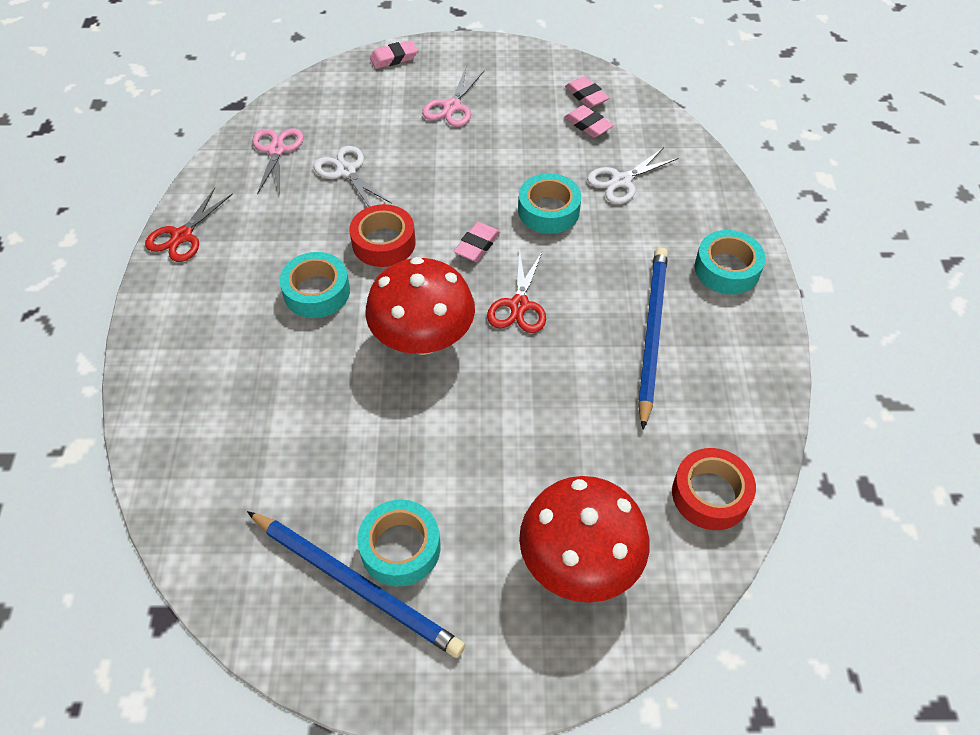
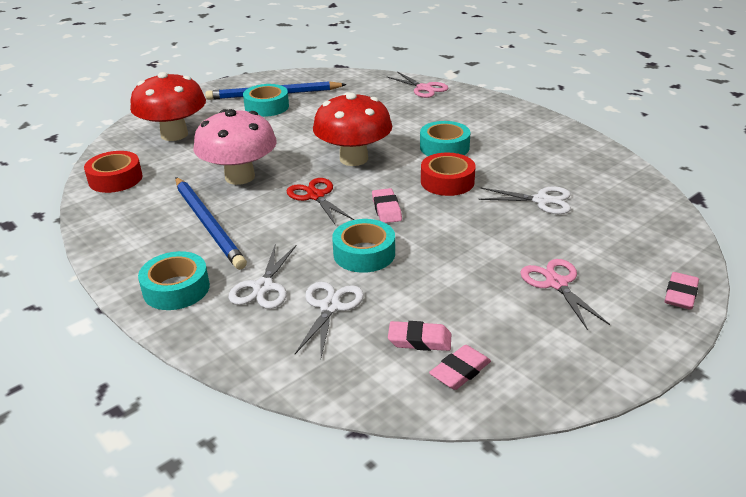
camera: 140 degrees right, 20 degrees down
red scissors [145,188,233,262] -> none
pink scissors [252,128,304,195] -> pink scissors moved to [386,72,448,98]
pink eraser [565,76,609,108] -> pink eraser turned 60 degrees counterclockwise [429,345,491,390]
none -> pink mushroom [193,109,277,185]
none -> white scissors [228,245,296,309]

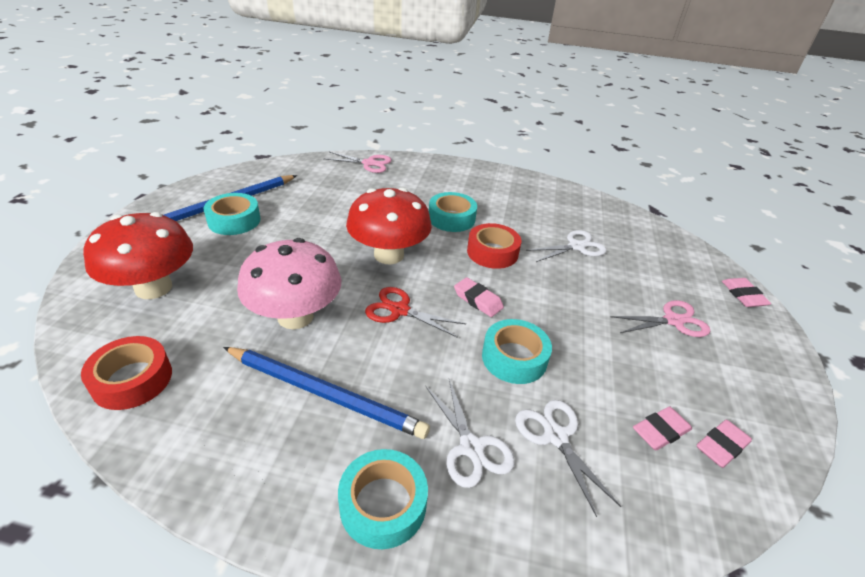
camera: 40 degrees left, 5 degrees up
pink eraser [429,345,491,390] -> pink eraser turned 45 degrees clockwise [697,420,752,468]
pink scissors [520,259,610,330] -> pink scissors turned 135 degrees clockwise [610,300,710,337]

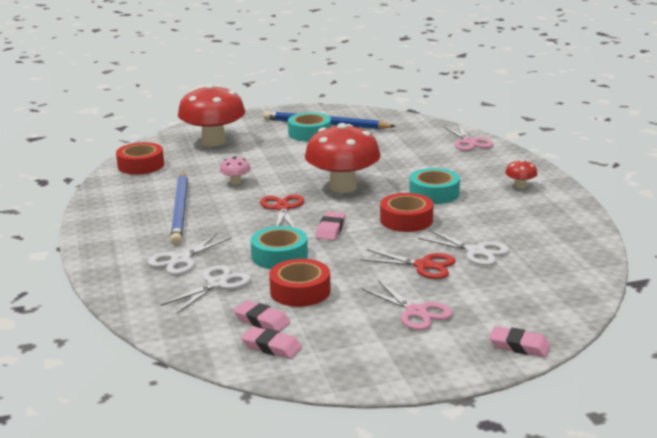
camera: 65 degrees right, 15 degrees down
pink mushroom [237,238,341,329] -> pink mushroom [220,156,251,185], size x0.42
turquoise tape [338,449,428,549] -> none
pink eraser [722,278,771,307] -> pink eraser turned 60 degrees clockwise [489,326,550,357]
none -> red tape [269,259,331,307]
none -> red scissors [360,249,456,279]
none -> red mushroom [505,160,538,189]

